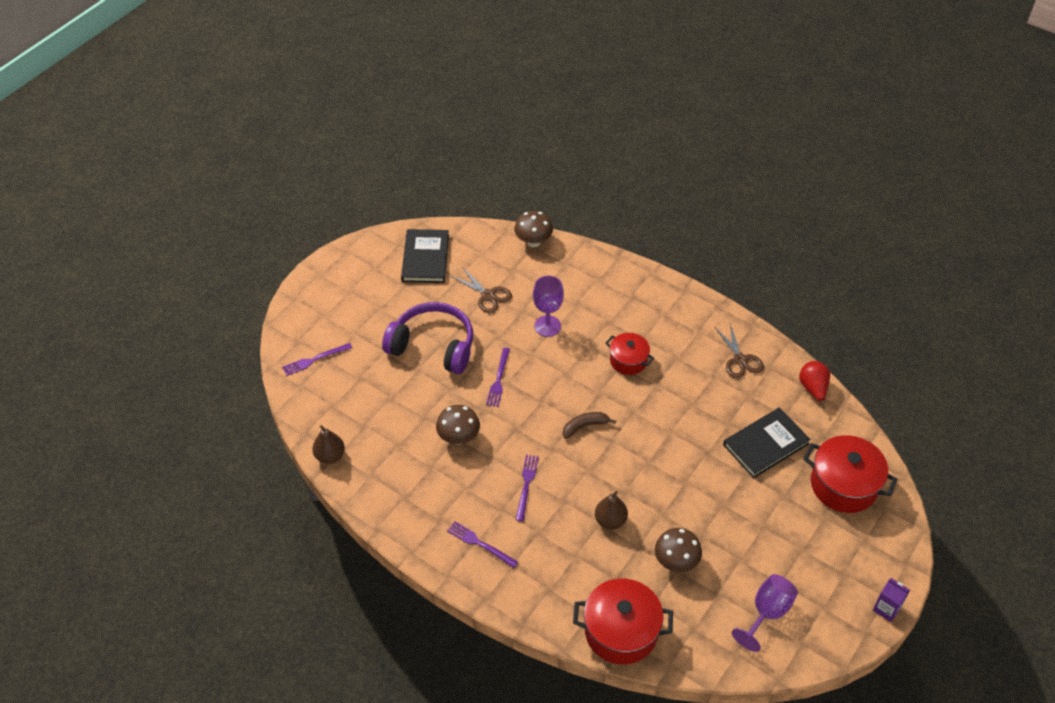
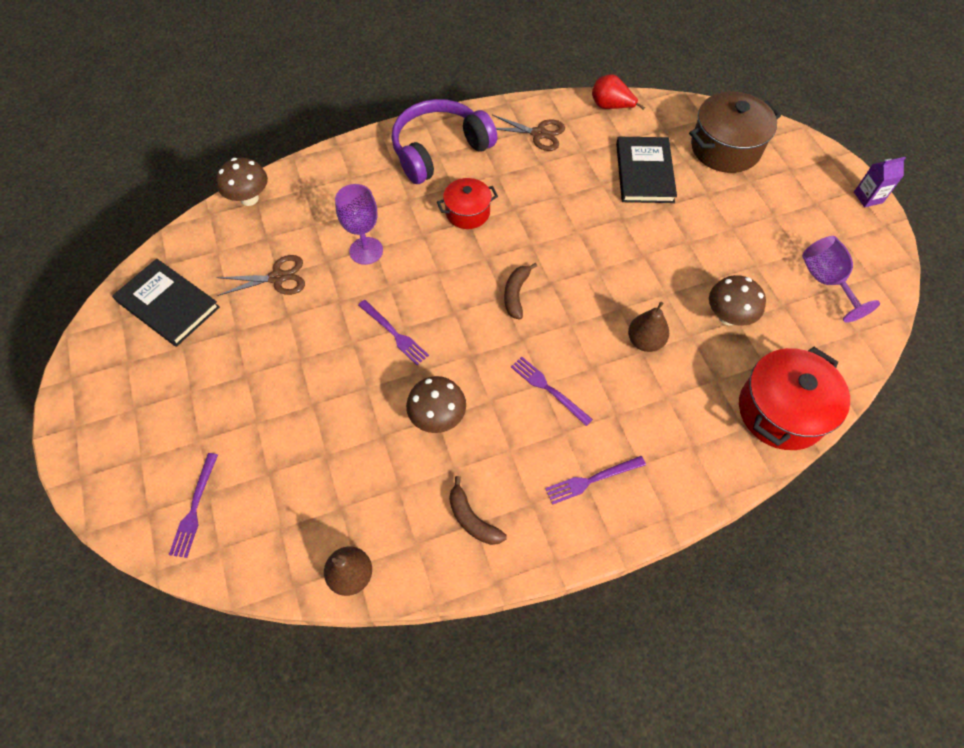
camera: 55 degrees left, 10 degrees up
purple headphones [382,302,473,374] -> purple headphones moved to [391,99,497,184]
red pot [803,435,898,513] -> brown pot [689,92,781,173]
none -> brown banana [449,476,507,545]

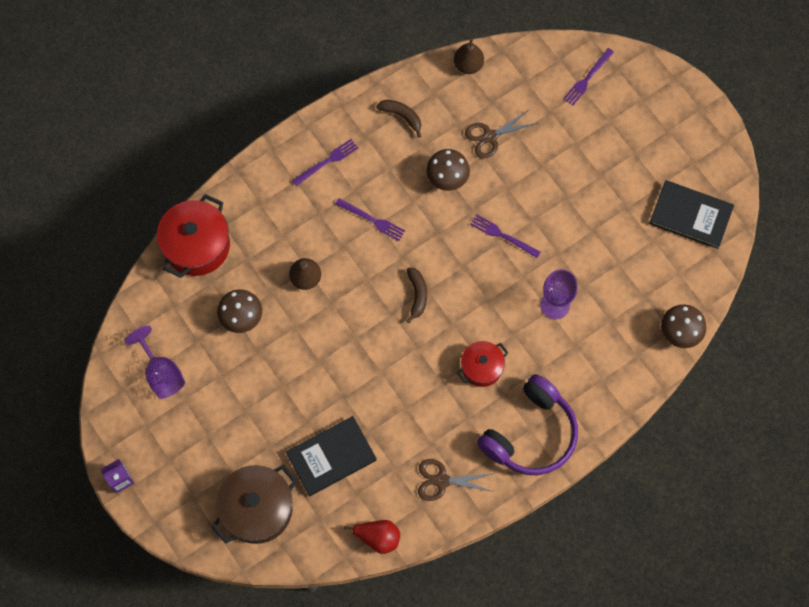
camera: 165 degrees right, 10 degrees up
purple fork [169,453,218,558] -> purple fork turned 135 degrees counterclockwise [563,48,614,106]
brown scissors [216,255,305,296] -> brown scissors moved to [465,110,537,159]
black book [616,137,677,203] -> black book turned 75 degrees clockwise [286,416,376,496]

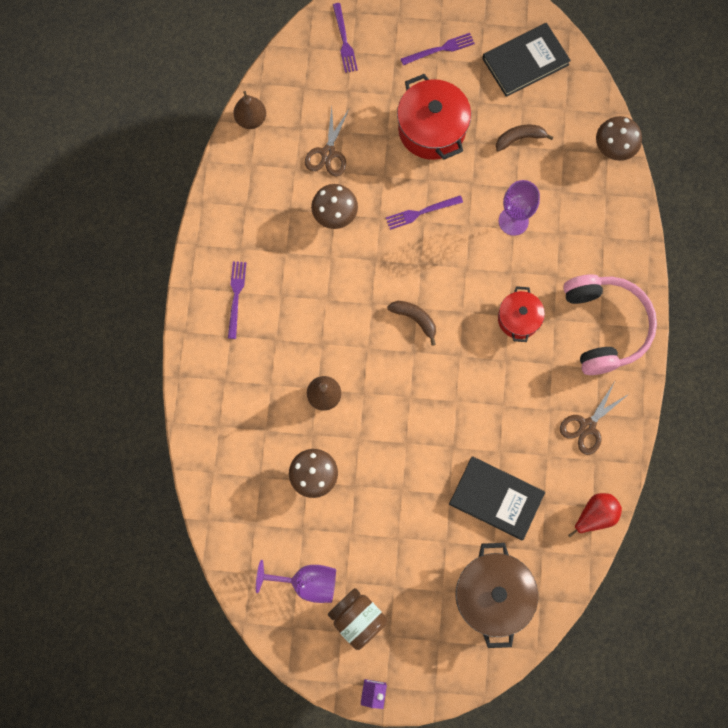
camera: 50 degrees left, 5 degrees up
red pot [157,194,230,278] -> red pot moved to [397,74,471,160]
black book [286,416,376,496] -> black book turned 75 degrees counterclockwise [449,456,545,540]
purple fork [335,198,405,241] -> purple fork moved to [401,33,475,65]
brown banana [376,100,421,138] -> brown banana moved to [496,125,554,152]
purple headphones [477,374,578,475] -> pink headphones [563,274,657,375]
none -> brown jar [328,588,387,650]

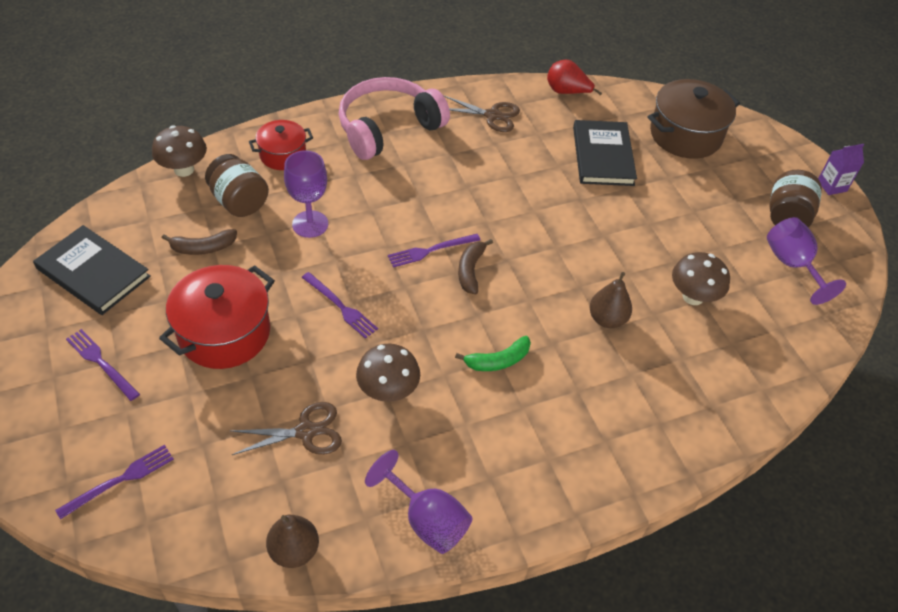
camera: 120 degrees left, 25 degrees down
purple fork [228,261,246,339] -> purple fork moved to [388,234,480,268]
brown banana [496,125,554,152] -> brown banana turned 60 degrees counterclockwise [162,229,237,255]
red pot [498,286,545,342] -> red pot moved to [249,120,313,170]
none -> brown jar [205,154,269,217]
none -> purple goblet [365,450,472,554]
none -> green banana [455,336,531,371]

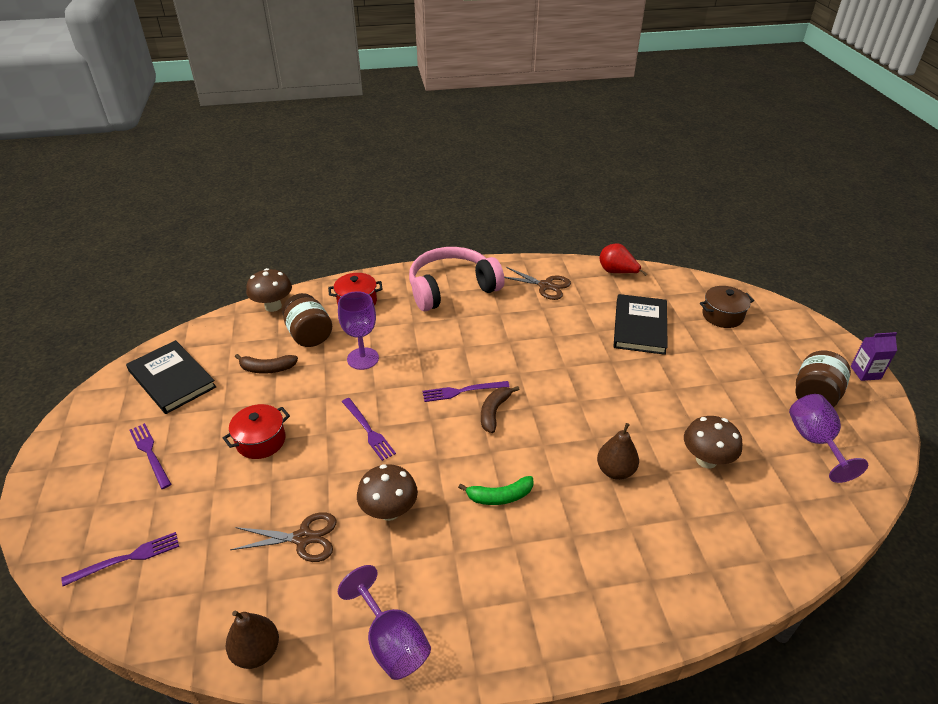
camera: 15 degrees right, 10 degrees down
red pot [159,265,275,369] -> red pot [223,404,290,459], size x0.60
brown pot [648,79,740,159] -> brown pot [700,286,754,328], size x0.60

